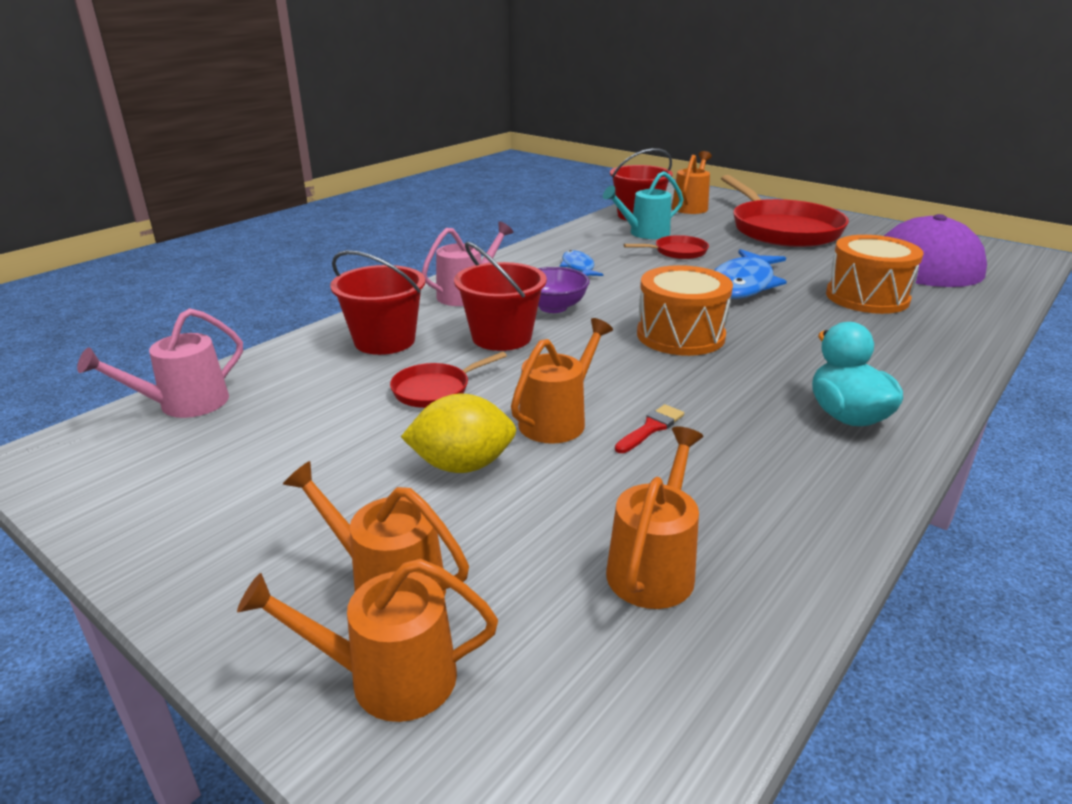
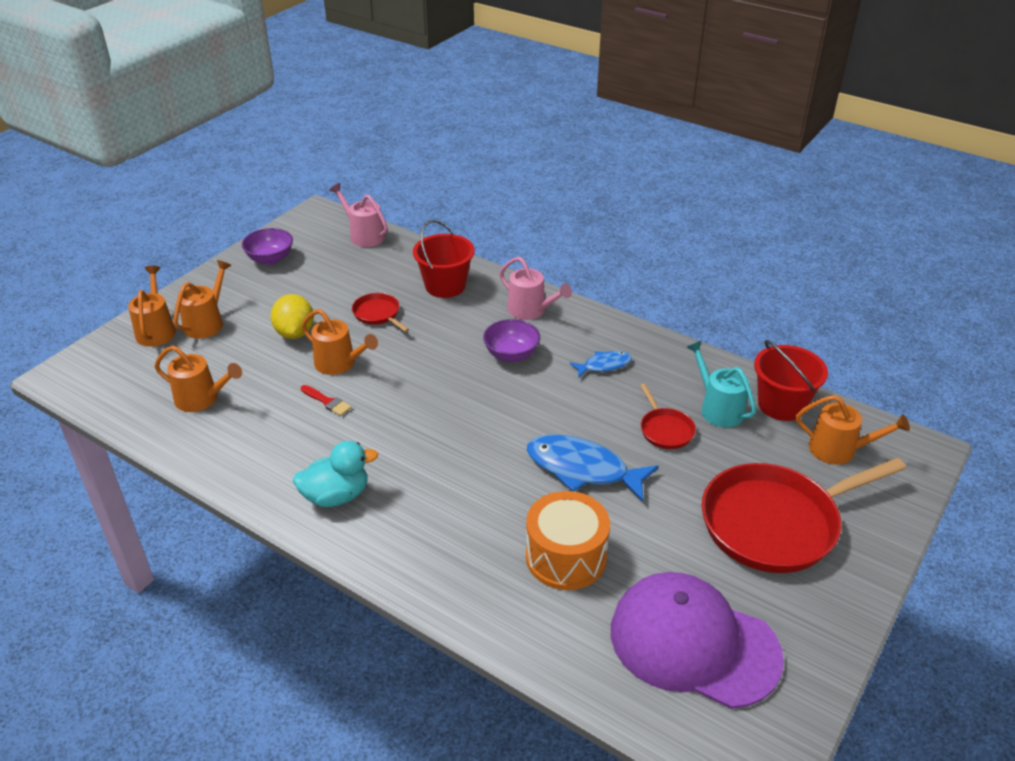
camera: 85 degrees right, 10 degrees up
red bucket [454,242,547,351] -> none
orange drum [637,265,733,356] -> none
none -> purple bowl [242,228,293,265]

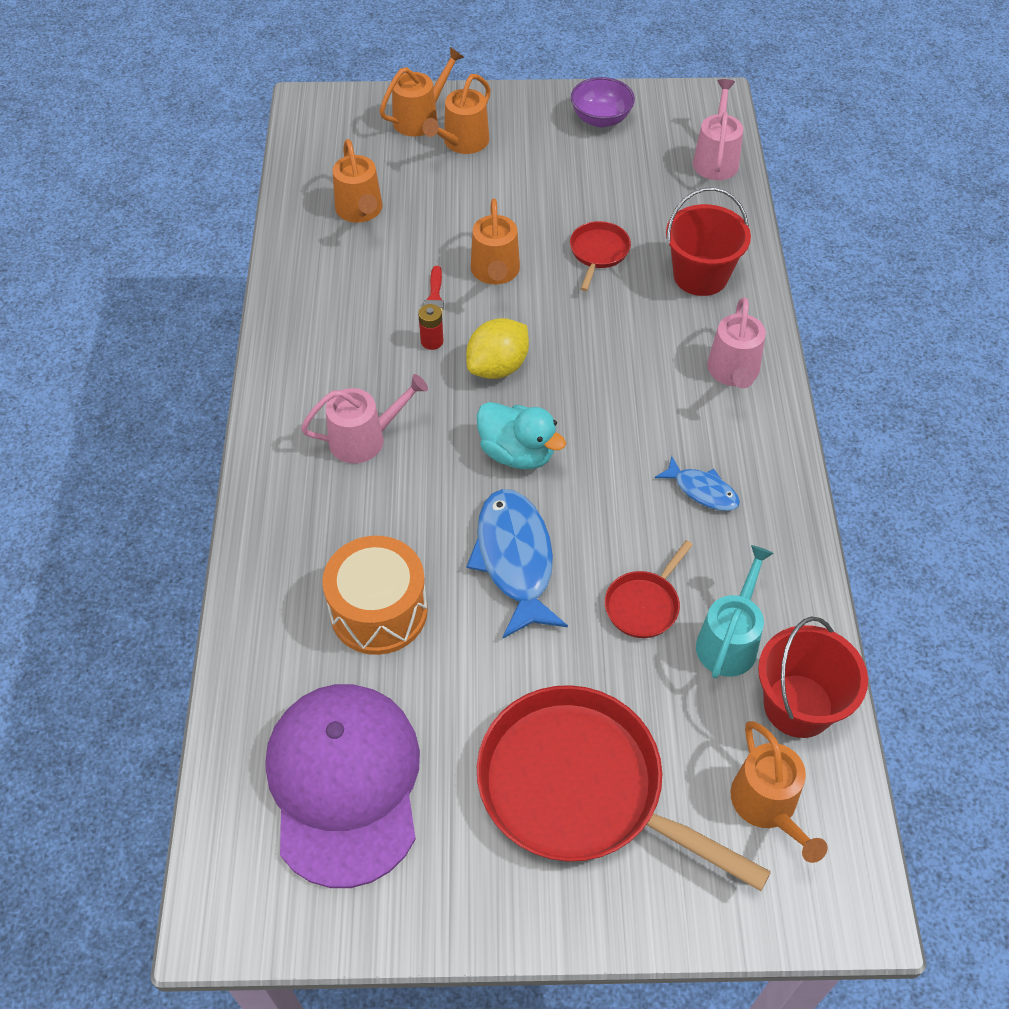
camera: 55 degrees right, 15 degrees up
orange watering can [173,260,231,339] -> orange watering can turned 135 degrees clockwise [422,74,491,154]
yellow lemon [270,294,314,339] -> yellow lemon moved to [466,318,529,379]
turquoise duck [293,441,378,507] -> turquoise duck moved to [477,402,566,469]
purple bowl [483,319,540,362] -> none
none -> pink watering can [301,374,428,463]
none -> red battery [418,304,443,350]

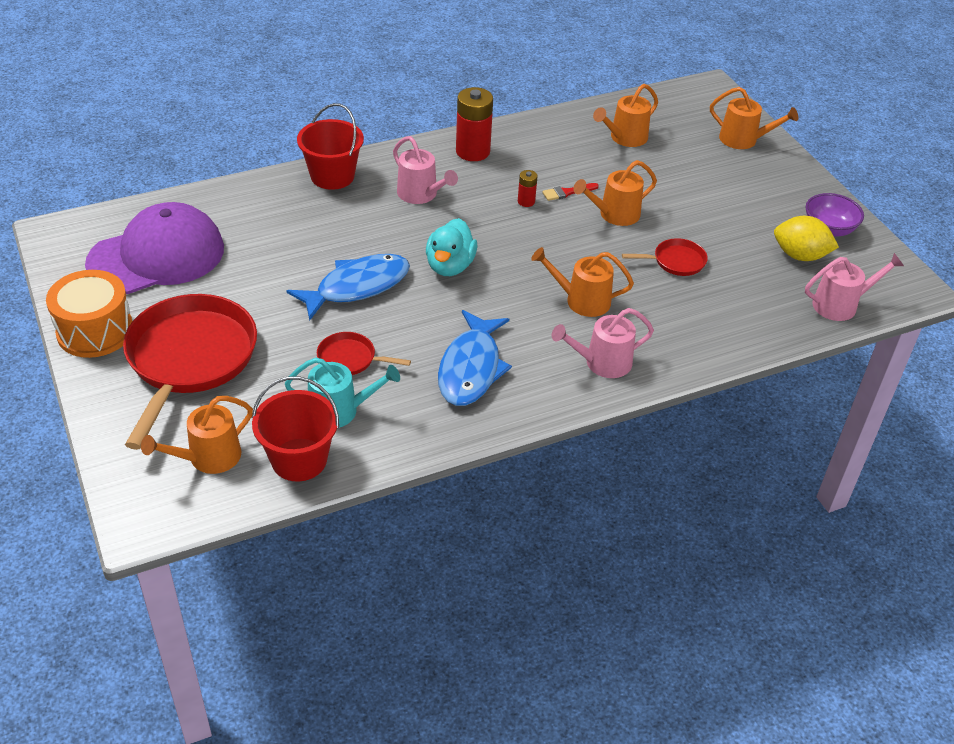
camera: 65 degrees right, 10 degrees down
orange drum [322,536,428,655] -> orange drum moved to [46,270,132,358]
orange watering can [422,74,491,154] -> orange watering can moved to [531,247,634,317]
yellow lemon [466,318,529,379] -> yellow lemon moved to [774,216,839,261]
blue fish [655,456,740,511] -> blue fish [438,310,512,406], size x1.87
red bucket [666,187,751,296] -> red bucket moved to [297,103,364,190]
none -> red battery [456,87,493,161]

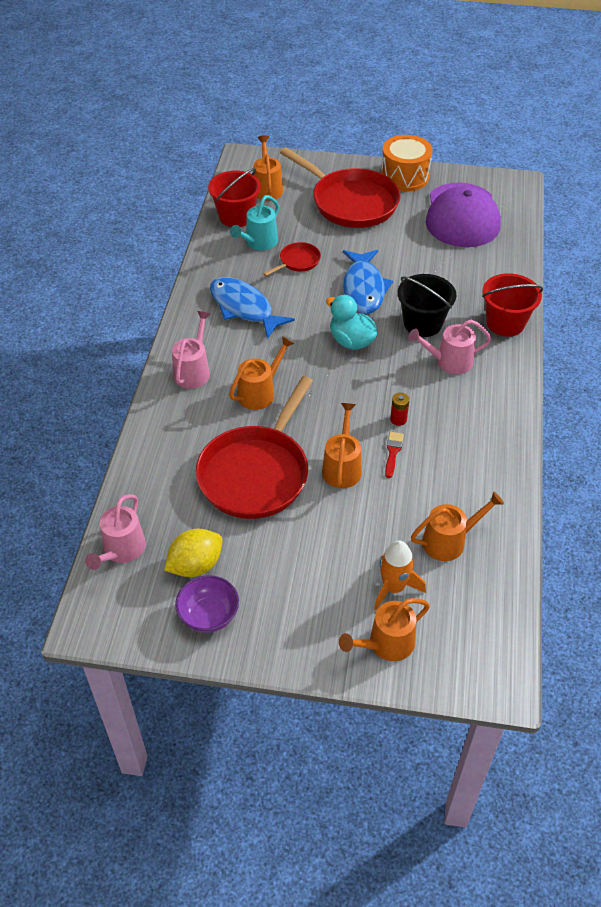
camera: 125 degrees right, 5 degrees up
red battery [456,87,493,161] -> none
orange watering can [593,84,658,147] -> orange watering can turned 75 degrees clockwise [411,491,504,561]
red pan [622,238,708,276] -> red pan [196,376,313,519], size x2.24
none -> orange rocket [374,541,426,610]
none -> black bucket [397,274,456,337]

